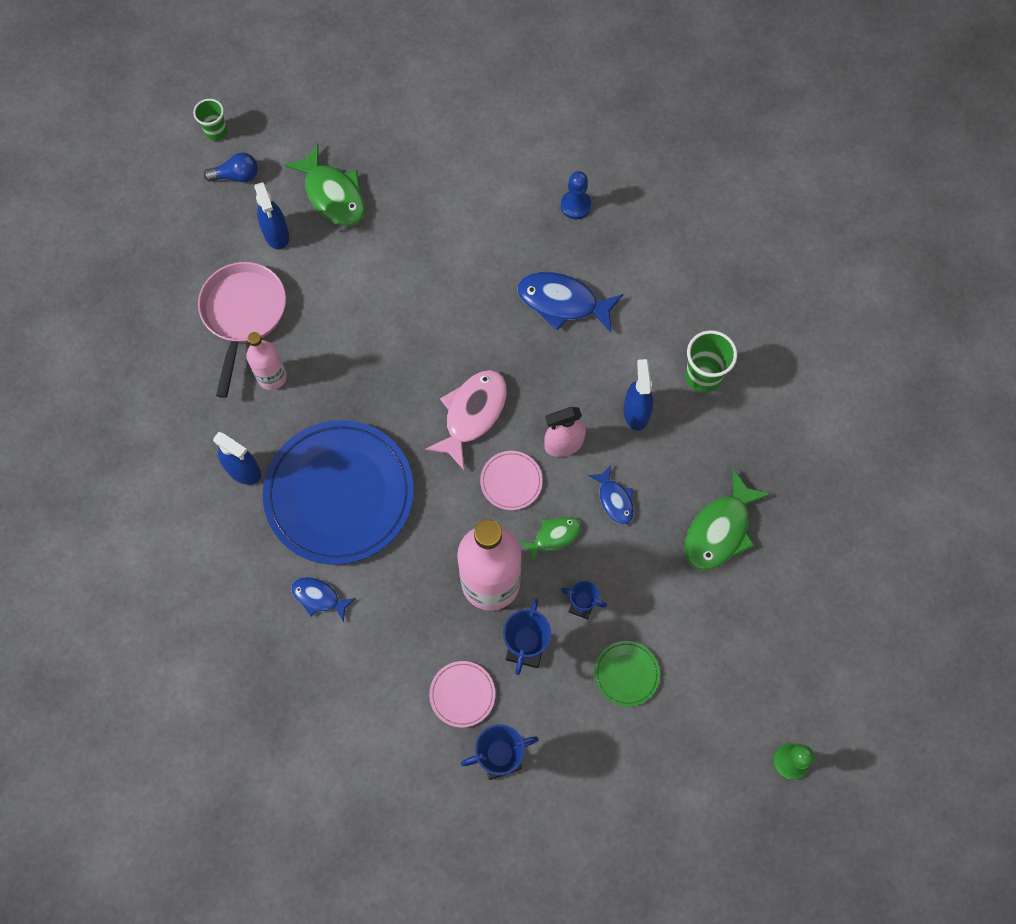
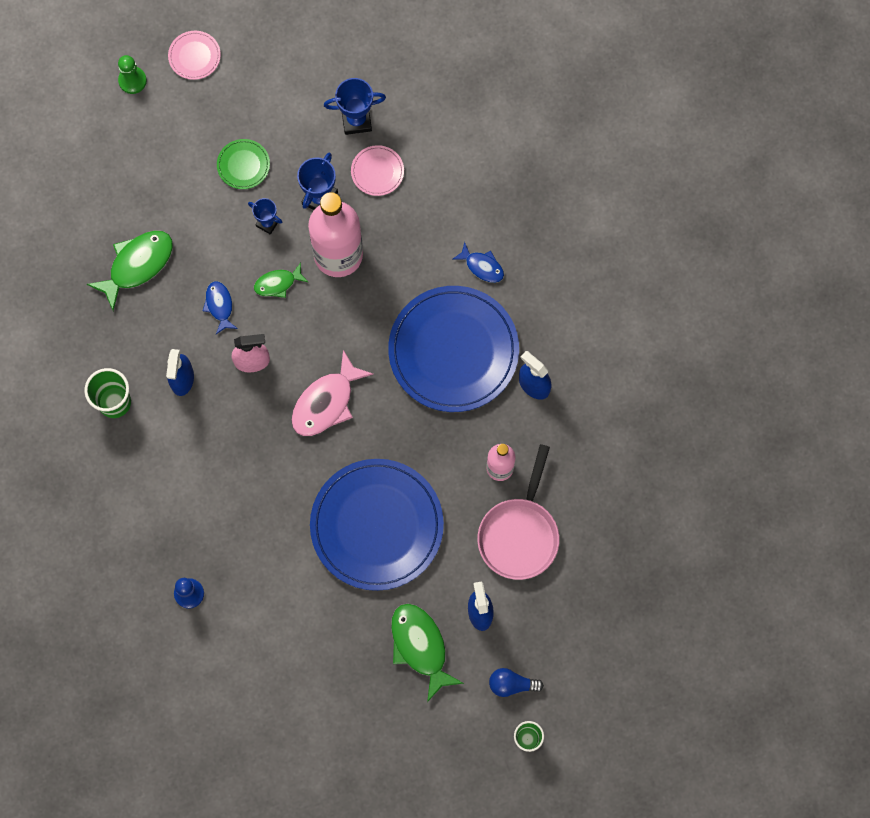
camera: 170 degrees left, 5 degrees up
pink plate [480,451,543,510] -> pink plate moved to [168,31,221,80]
blue fish [517,272,623,332] -> none
none -> blue plate [310,459,444,591]

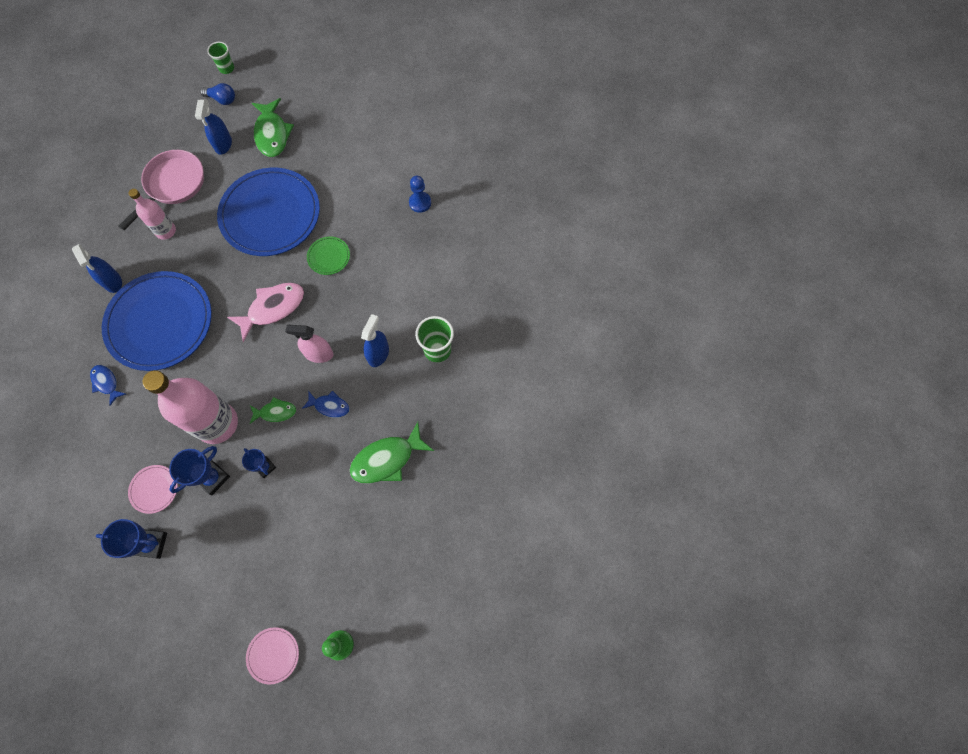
camera: 165 degrees left, 5 degrees down
blue fish [203,281,238,334] -> blue fish turned 75 degrees counterclockwise [302,391,349,418]
green plate [217,139,270,189] -> green plate moved to [307,236,350,275]

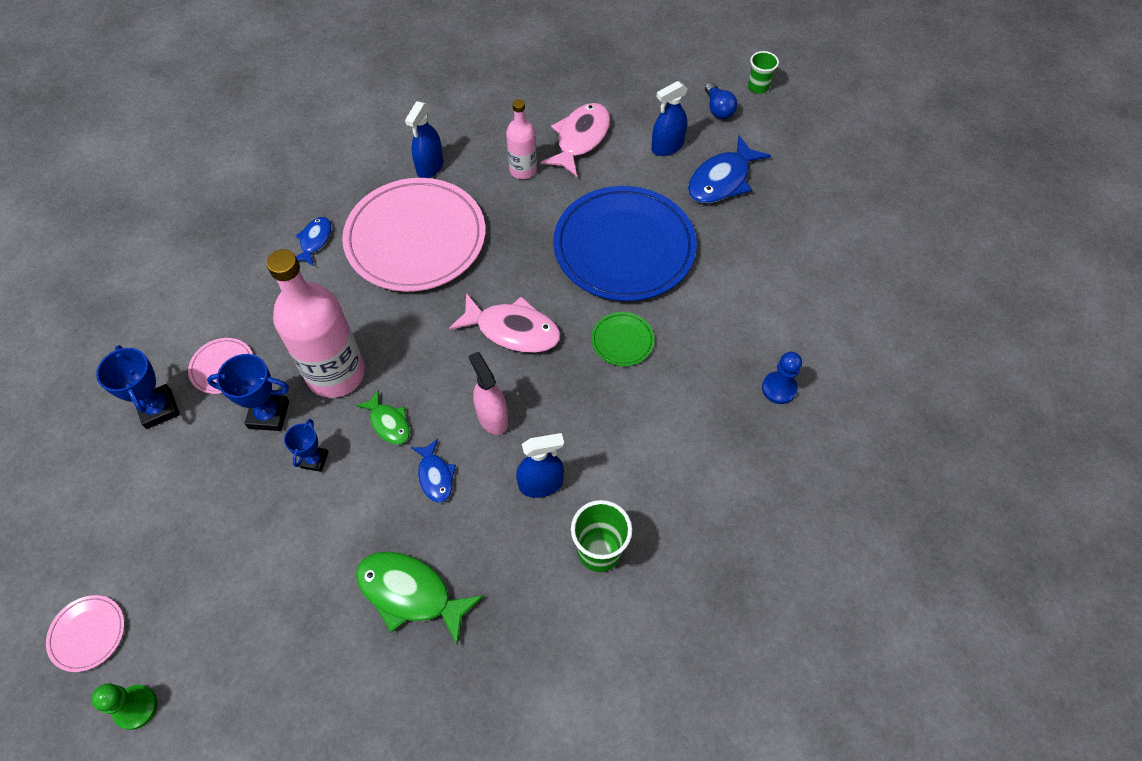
camera: 55 degrees right, 10 degrees down
blue plate [102,271,212,371] -> pink plate [342,178,485,292]
pink pan [118,150,204,230] -> pink fish [540,103,610,177]
green fish [252,98,294,157] -> blue fish [688,136,771,203]

